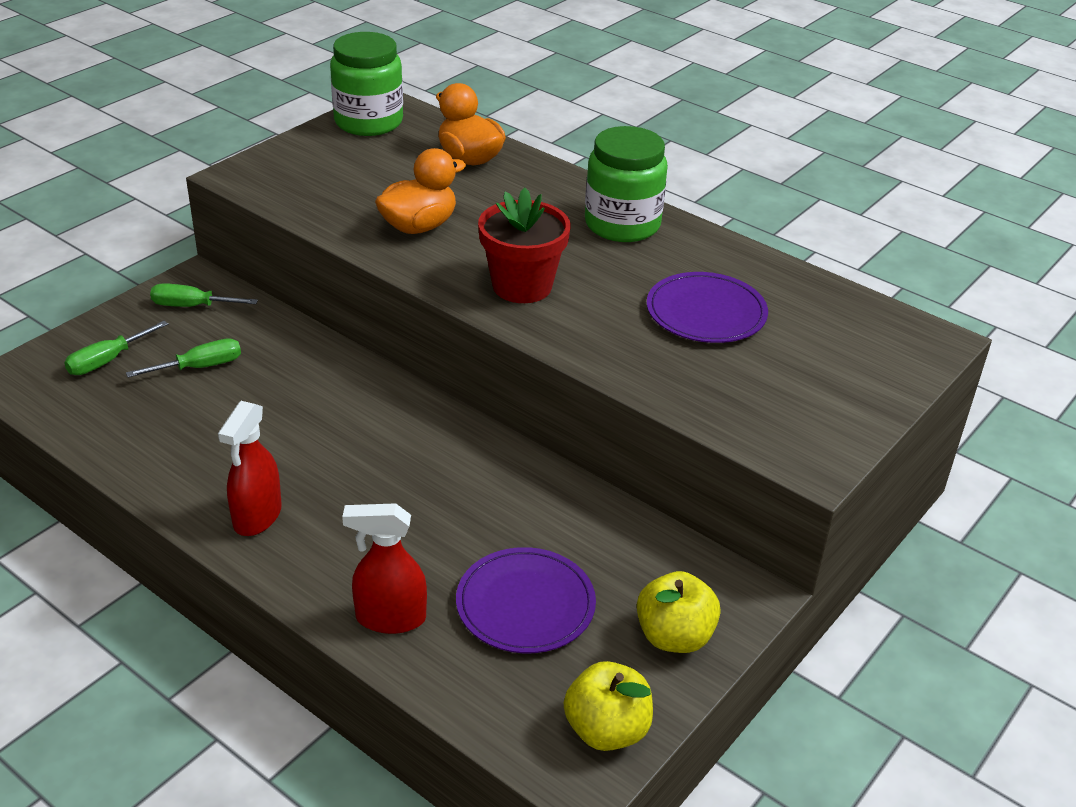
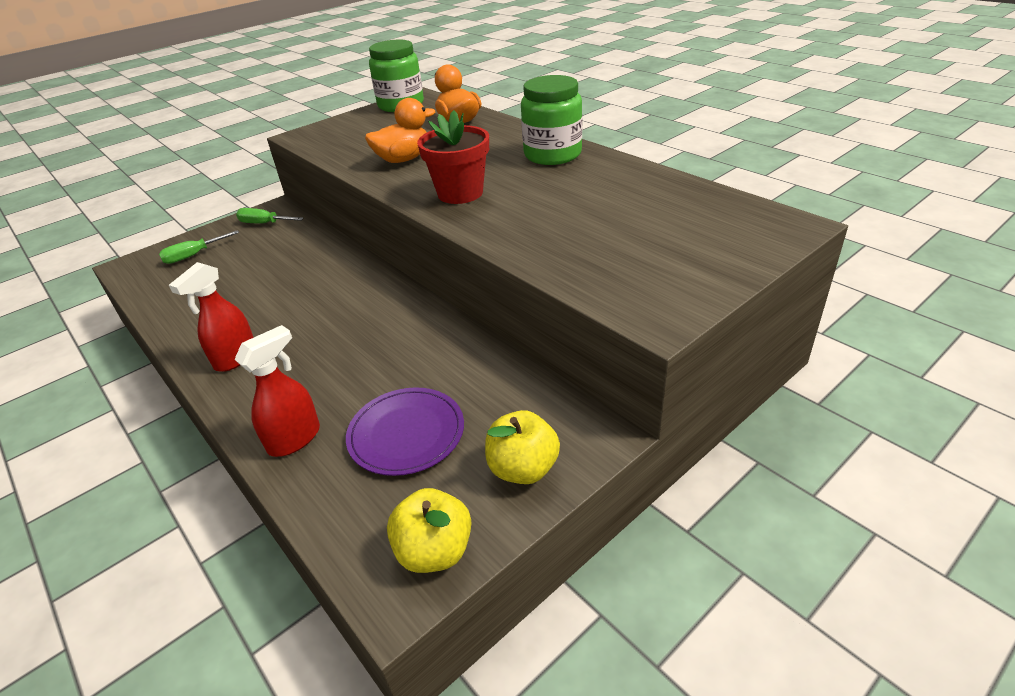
camera: 15 degrees right, 0 degrees up
green screwdriver [126,338,241,377] -> none
red spray bottle [342,503,427,634] -> red spray bottle turned 120 degrees clockwise [234,325,320,457]
purple plate [647,272,768,343] -> none

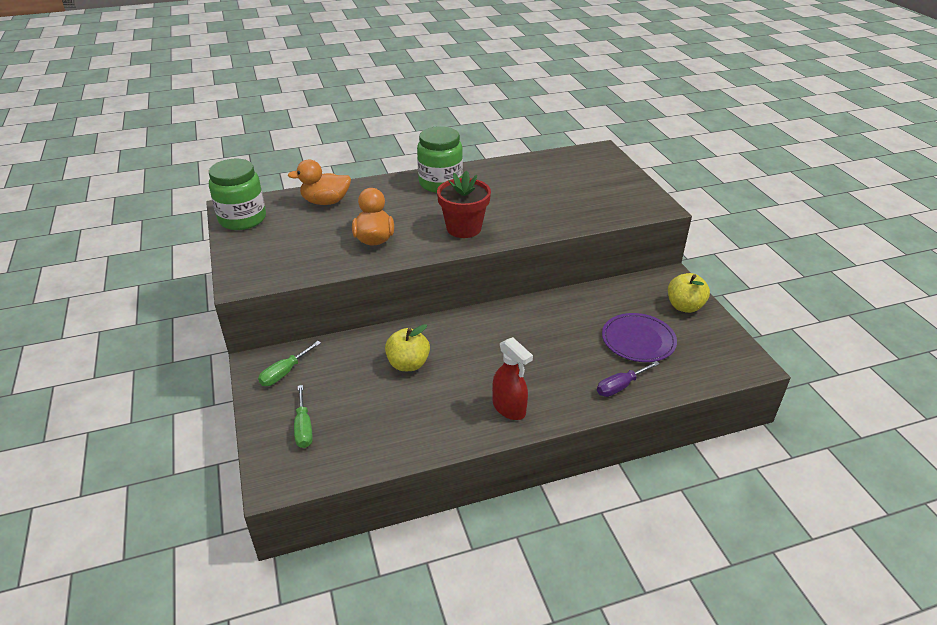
camera: 70 degrees left, 0 degrees up
red spray bottle [234,325,320,457] -> purple screwdriver [597,361,660,397]
yellow apple [387,488,471,573] -> yellow apple moved to [385,324,430,371]

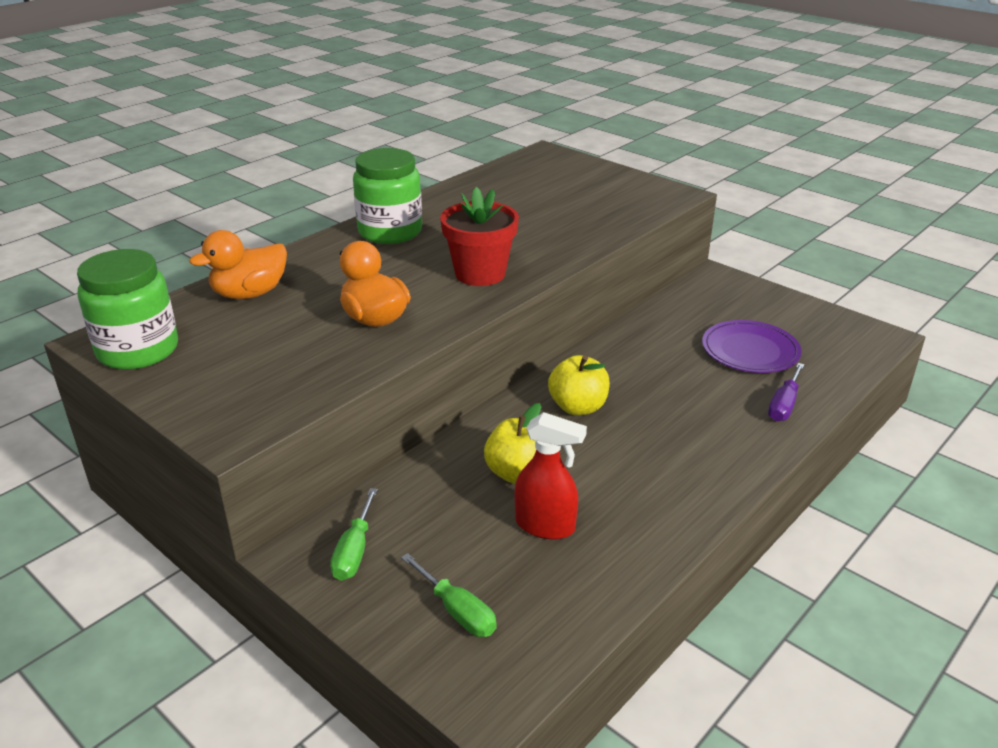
camera: 30 degrees left, 5 degrees down
red spray bottle [492,337,533,420] -> red spray bottle moved to [515,412,587,539]
yellow apple [668,273,710,313] -> yellow apple moved to [548,355,610,415]

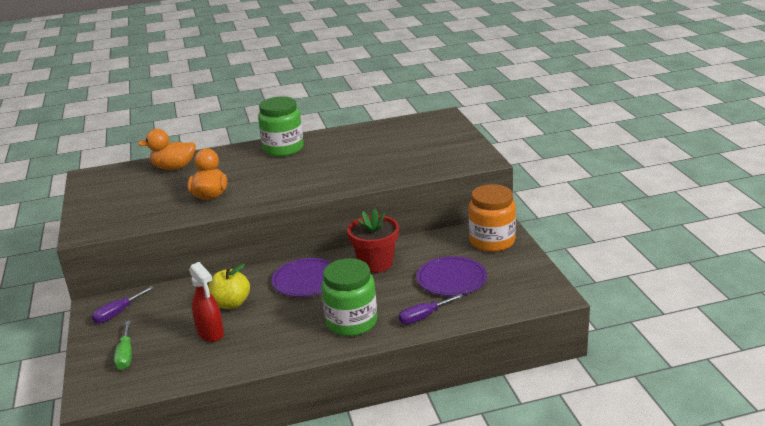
camera: 35 degrees right, 5 degrees down
green jar [77,249,178,370] -> green jar moved to [321,258,377,336]
green screwdriver [330,488,378,581] -> purple screwdriver [92,286,154,324]
red flower pot [440,187,519,286] -> red flower pot moved to [347,209,399,273]
yellow apple [548,355,610,415] -> purple plate [271,258,332,297]
none -> orange jar [469,184,516,252]

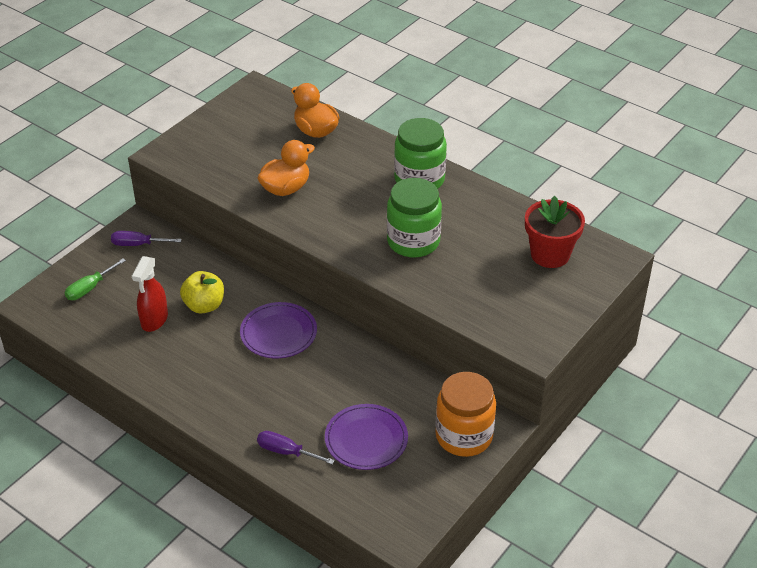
camera: 50 degrees right, 15 degrees up
green jar [321,258,377,336] -> green jar moved to [387,178,442,257]
red flower pot [347,209,399,273] -> red flower pot moved to [525,196,585,268]

